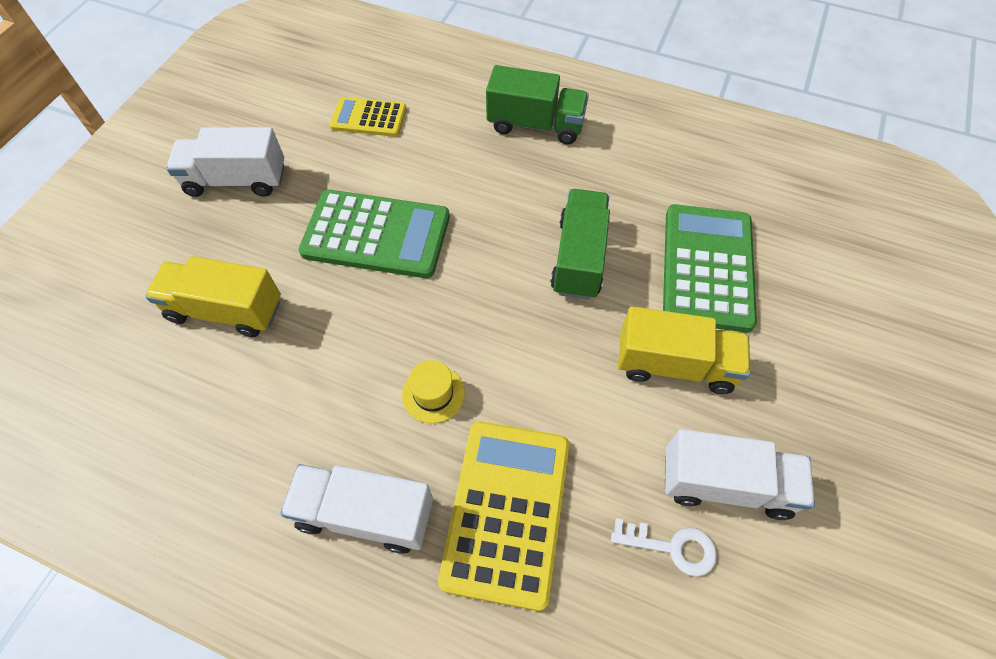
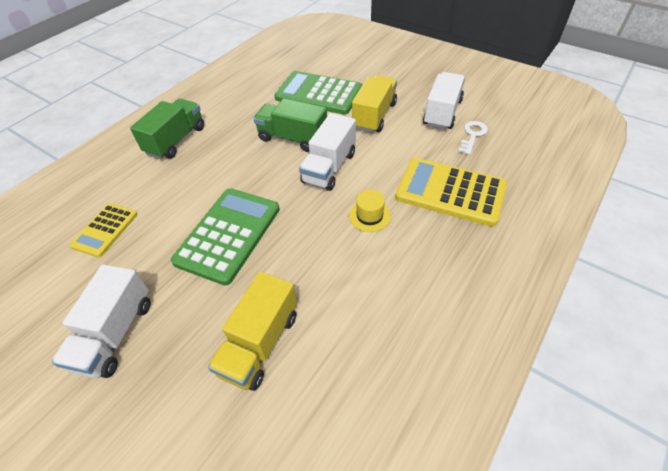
camera: 75 degrees left, 10 degrees down
white truck [280,464,433,554] -> white truck moved to [299,113,356,191]

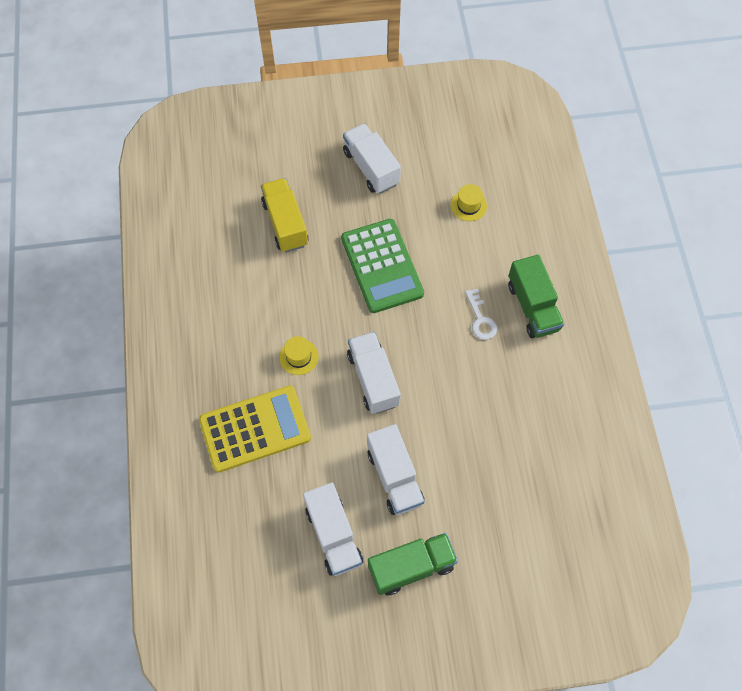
camera: 135 degrees right, 15 degrees up
yellow calculator [69,204,137,257] -> yellow hat [451,184,487,221]
green truck [253,98,327,152] -> green truck moved to [368,533,458,595]
green calculator [274,71,362,115] -> none
yellow truck [352,75,397,133] -> white truck [367,424,425,515]
white key [458,121,488,155] -> white key moved to [465,288,497,340]

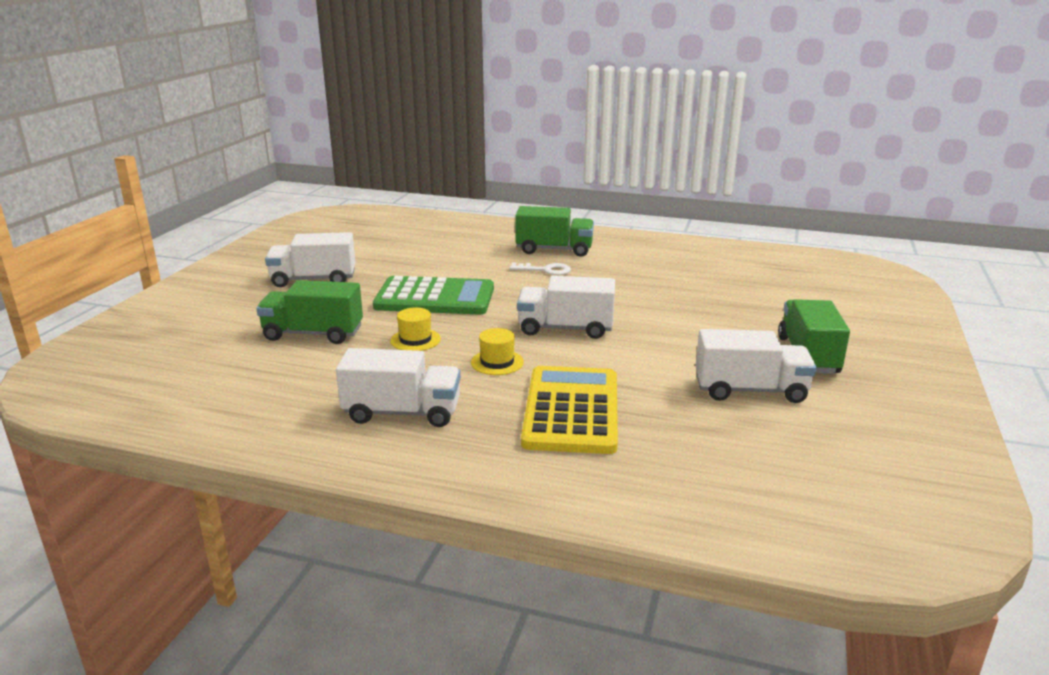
camera: 65 degrees left, 40 degrees down
yellow truck [261,178,309,252] -> green truck [256,280,363,344]
white truck [367,424,425,515] -> white truck moved to [336,348,461,427]
yellow hat [451,184,487,221] -> yellow hat moved to [390,308,441,351]

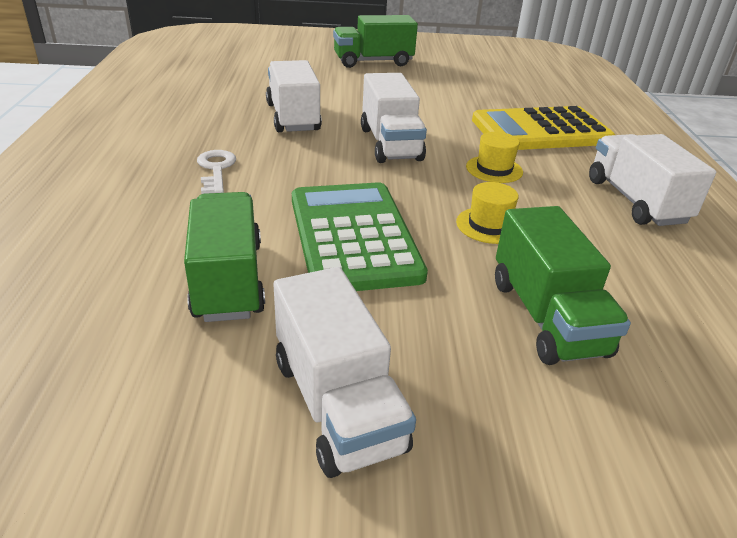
camera: 110 degrees left, 10 degrees up
green truck [515,206,594,257] -> green truck moved to [184,192,265,322]
white truck [695,329,816,403] -> white truck moved to [266,60,322,132]

